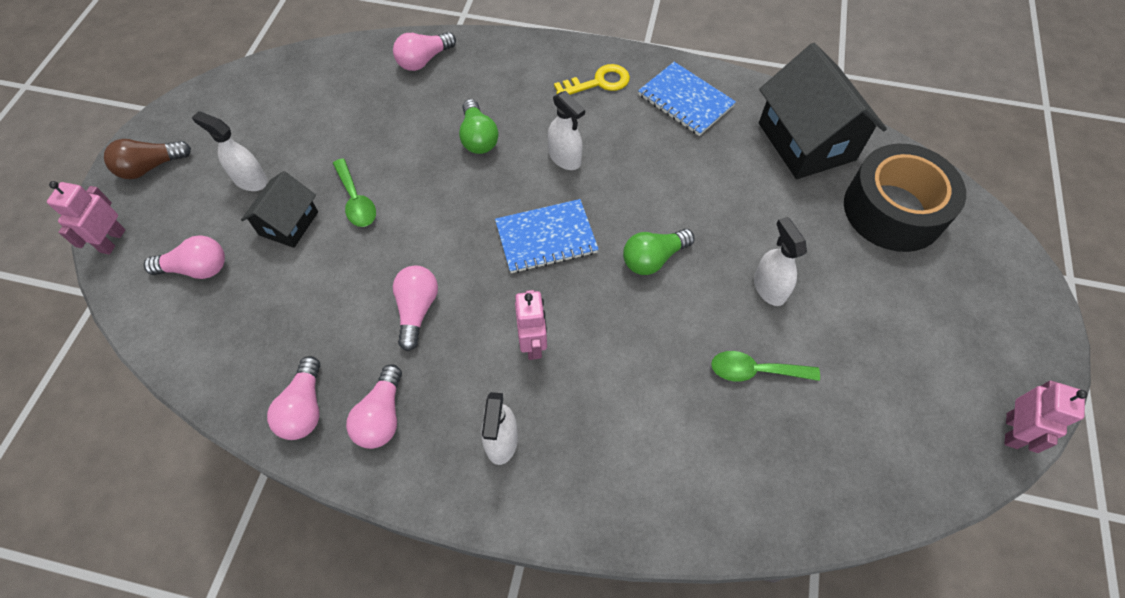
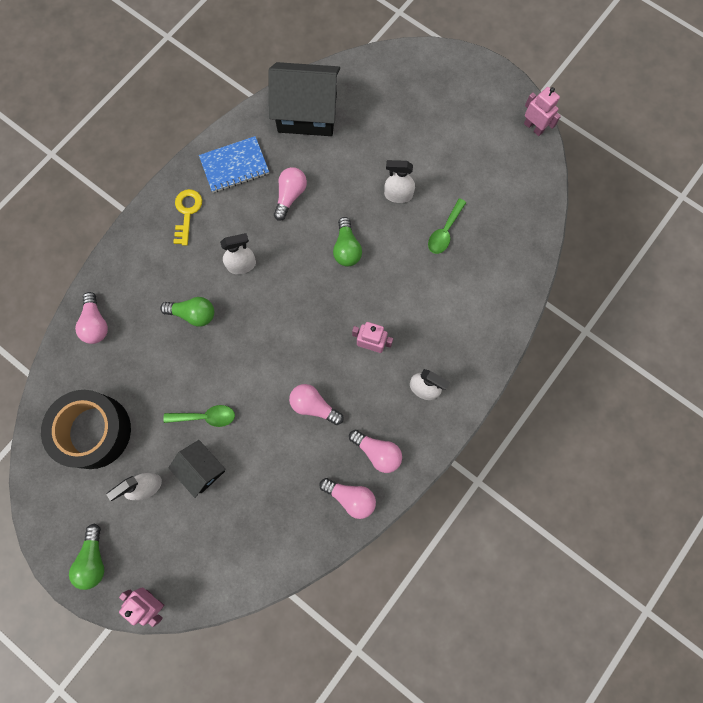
camera: 65 degrees left, 15 degrees up
brown light bulb [104,139,191,179] -> green light bulb [69,524,104,590]
pink light bulb [144,236,225,279] -> pink light bulb moved to [274,167,307,221]
blue notebook [495,199,599,273] -> none
black tape [844,144,966,252] -> black tape moved to [41,390,131,469]

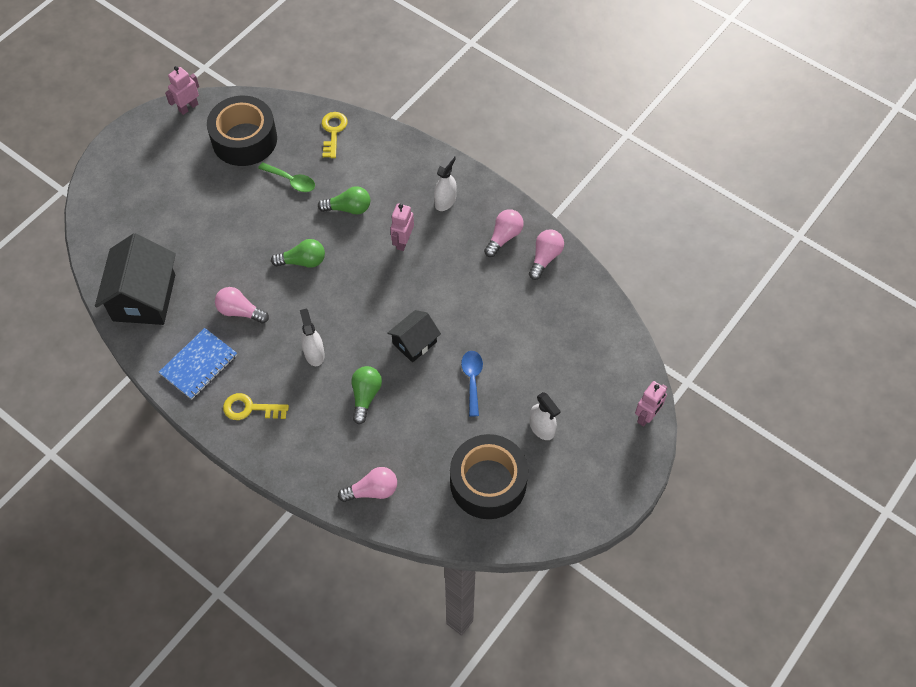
camera: 90 degrees left, 15 degrees down
green light bulb [69,524,104,590] -> green light bulb moved to [318,186,371,215]
green spoon [163,405,235,427] -> blue spoon [461,351,483,417]
black house [168,440,226,498] -> black house moved to [387,310,441,362]
blue notebook [199,136,269,193] -> blue notebook turned 60 degrees clockwise [159,328,237,400]
pink light bulb [289,384,344,425] -> none
white spray bottle [384,160,415,203] -> none
none -> black tape [207,96,277,166]
none -> yellow key [322,112,348,158]

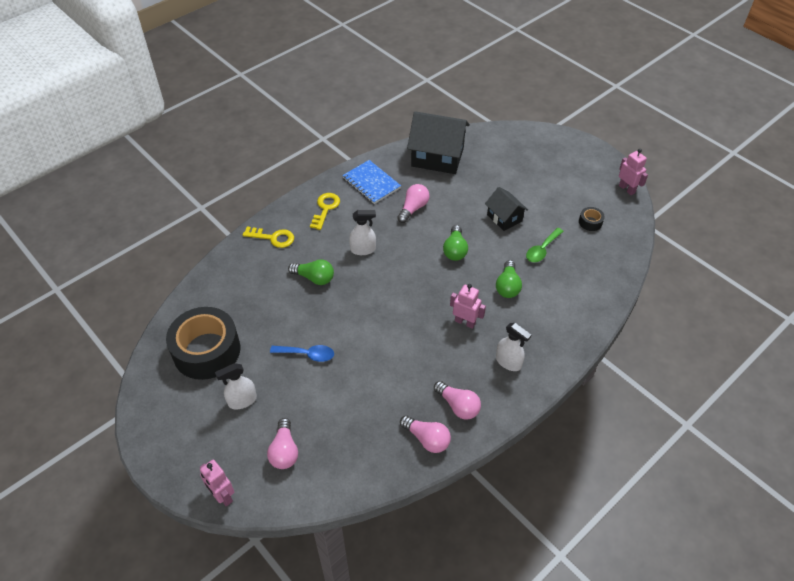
camera: 100 degrees right, 10 degrees down
black tape [207,96,277,166] -> black tape [579,207,605,231], size x0.40
yellow key [322,112,348,158] -> yellow key moved to [243,227,294,248]
pink light bulb [338,467,397,502] -> pink light bulb moved to [267,418,298,469]
black house [387,310,441,362] -> black house moved to [485,187,528,231]

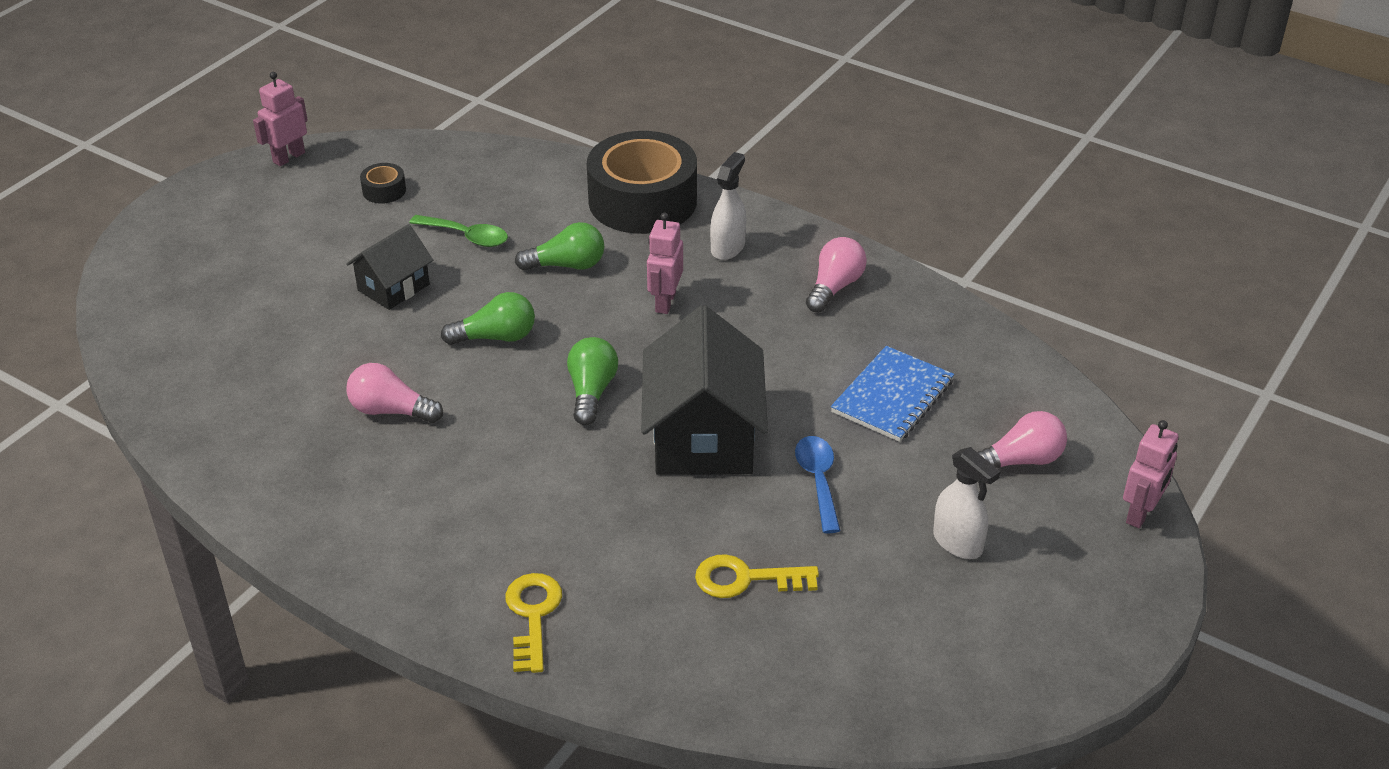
camera: 105 degrees left, 10 degrees down
black tape [166,307,240,380] -> black tape moved to [587,131,697,234]
green light bulb [288,259,334,285] -> green light bulb moved to [567,337,618,425]
yellow key [310,193,340,230] -> yellow key moved to [695,554,819,598]
blue notebook [342,160,401,204] -> blue notebook moved to [831,346,954,442]
white spray bottle [349,210,376,255] -> none
pink light bulb [400,415,451,453] -> none
black house [407,111,470,174] -> black house moved to [641,305,768,475]

